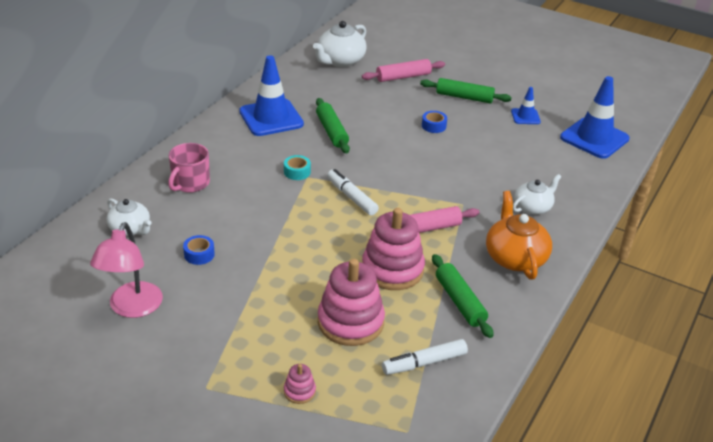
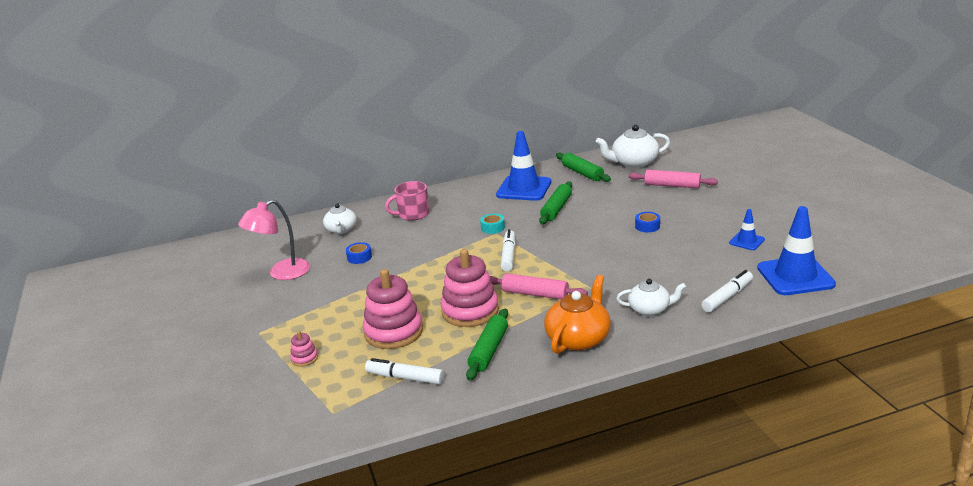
camera: 45 degrees right, 10 degrees down
green rolling pin [420,78,512,103] -> green rolling pin moved to [556,153,611,182]
none -> white marker [701,270,753,312]

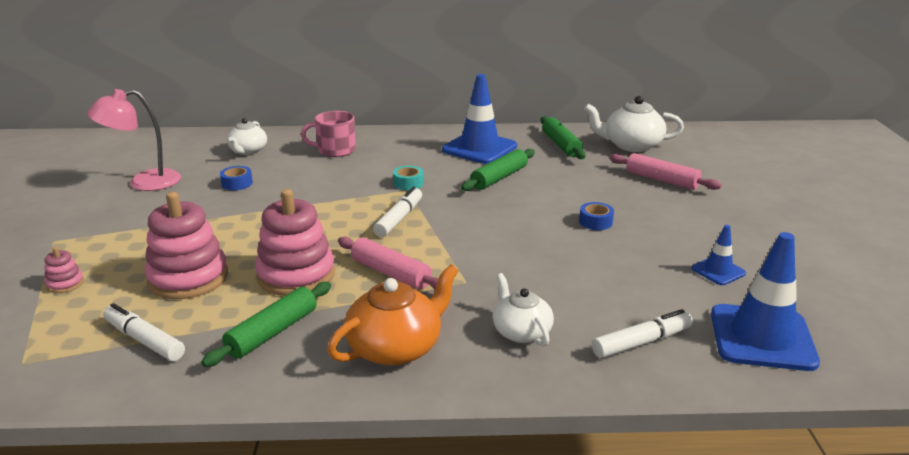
camera: 15 degrees right, 0 degrees up
white teapot [616,279,686,316] -> white teapot turned 135 degrees counterclockwise [493,273,554,347]

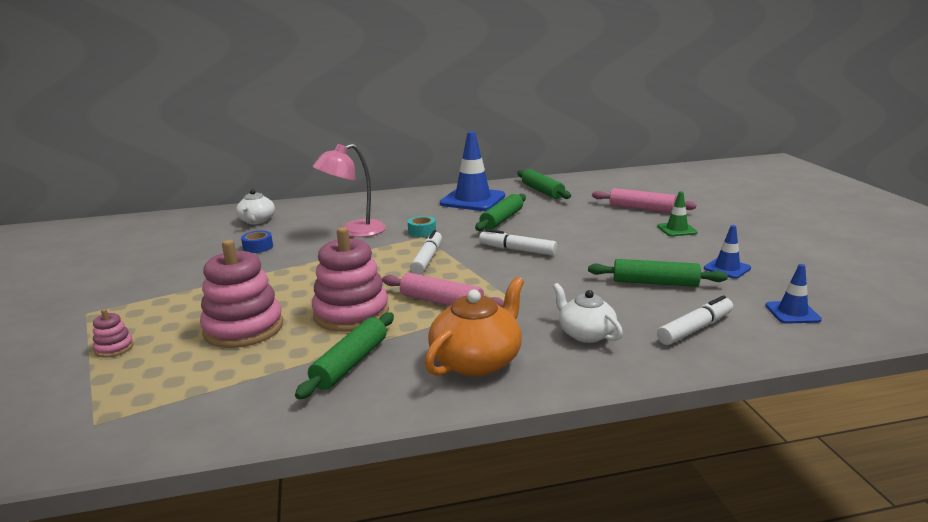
camera: 10 degrees left, 5 degrees down
pink lamp [87,89,181,191] -> pink lamp moved to [312,144,386,237]
white marker [103,303,185,361] -> white marker moved to [479,229,557,256]
pink mug [301,111,356,157] -> none
blue tape [579,202,614,230] -> none
white teapot [584,96,684,152] -> none
blue traffic cone [711,232,820,371] -> blue traffic cone [765,264,822,324], size x0.50
none -> green rolling pin [588,259,728,287]
none -> green traffic cone [657,191,697,236]

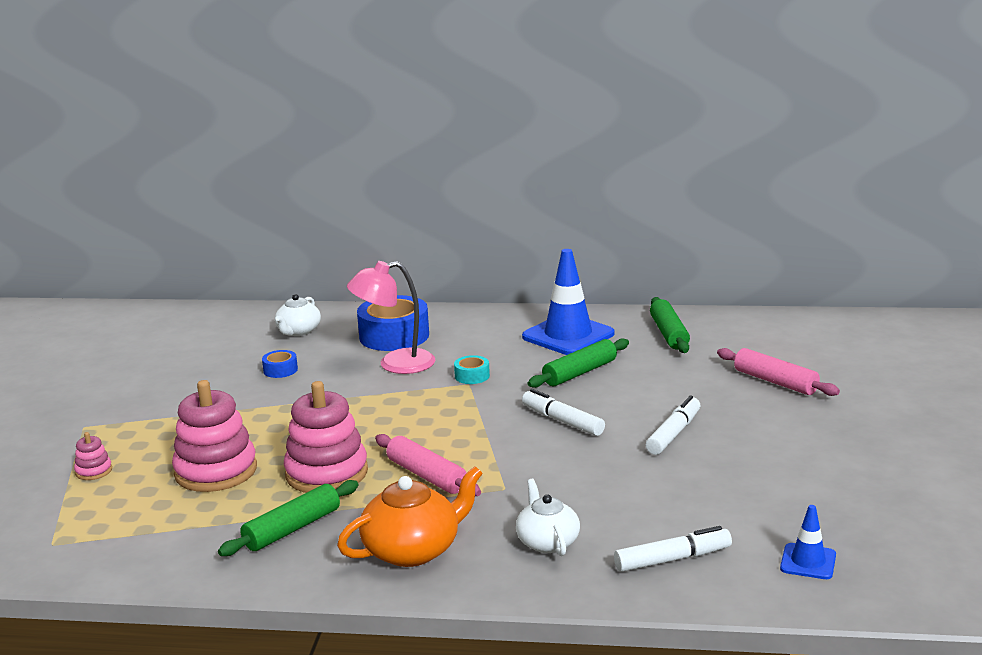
camera: 20 degrees right, 0 degrees up
white marker [410,230,442,275] -> white marker moved to [646,396,700,455]
green rolling pin [588,259,728,287] -> none
green traffic cone [657,191,697,236] -> none
blue traffic cone [704,225,751,279] -> none
none -> blue tape [357,295,429,351]

